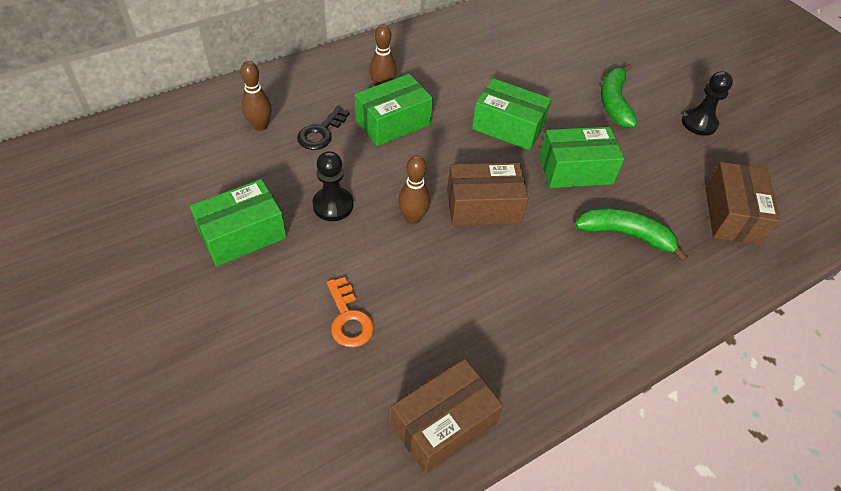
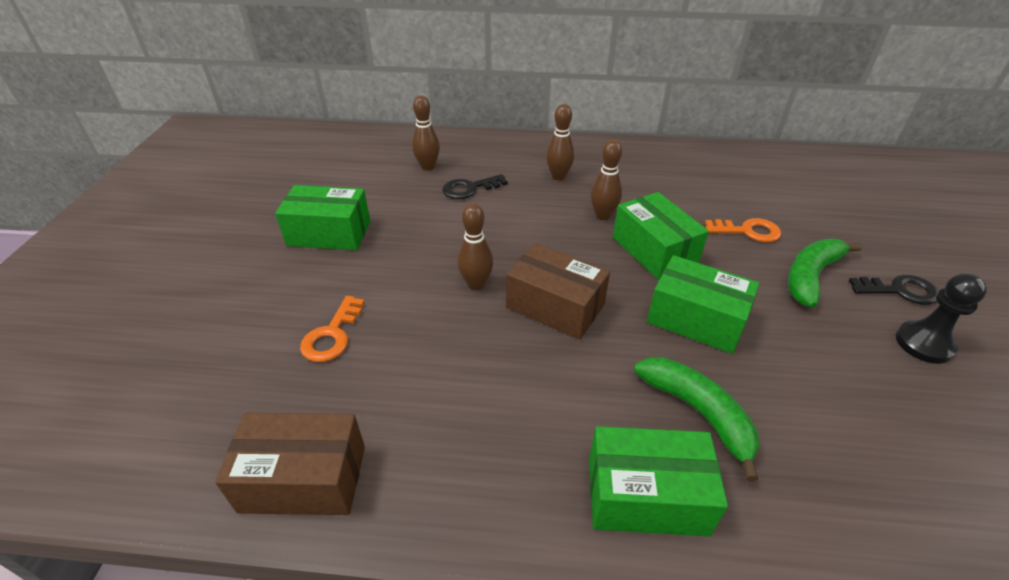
camera: 40 degrees right, 10 degrees down
black pawn [312,151,353,221] -> none
green box [355,74,433,146] -> green box moved to [589,426,728,536]
brown box [705,162,780,245] -> none
none -> brown bowling pin [590,140,622,220]
none -> orange key [705,218,781,242]
none -> black key [849,275,939,305]

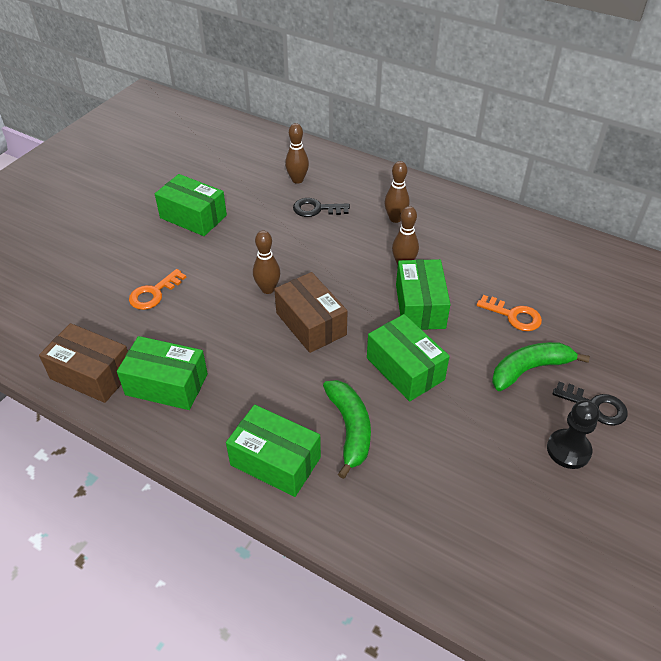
camera: 25 degrees right, 5 degrees up
none -> green box [117,336,208,410]

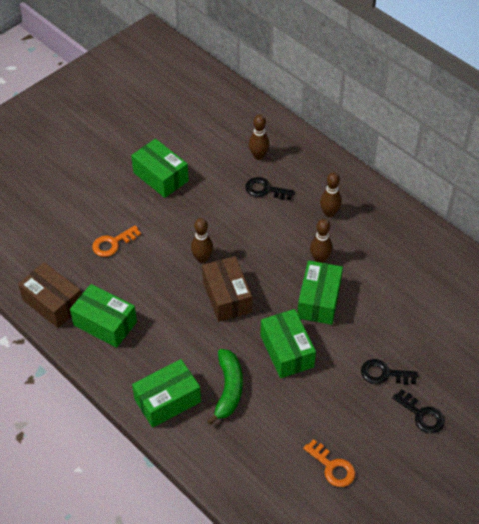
camera: 15 degrees right, 5 degrees up
green box [226,405,321,497] -> green box turned 75 degrees counterclockwise [132,359,201,428]
orange key [476,295,542,331] -> orange key moved to [303,439,355,487]
green banana [492,342,590,391] -> black key [361,359,418,385]
black pawn [547,400,600,469] -> none

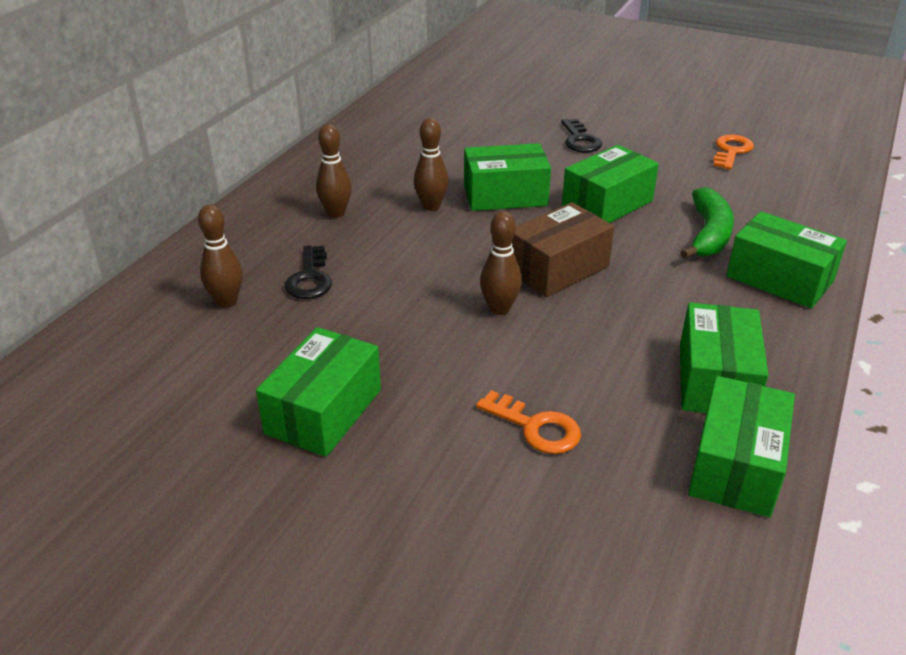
camera: 110 degrees left, 15 degrees down
brown box [18,262,81,328] -> green box [688,376,795,517]
green banana [207,349,243,425] -> green banana turned 120 degrees clockwise [681,187,734,259]
black key [393,389,445,433] -> none

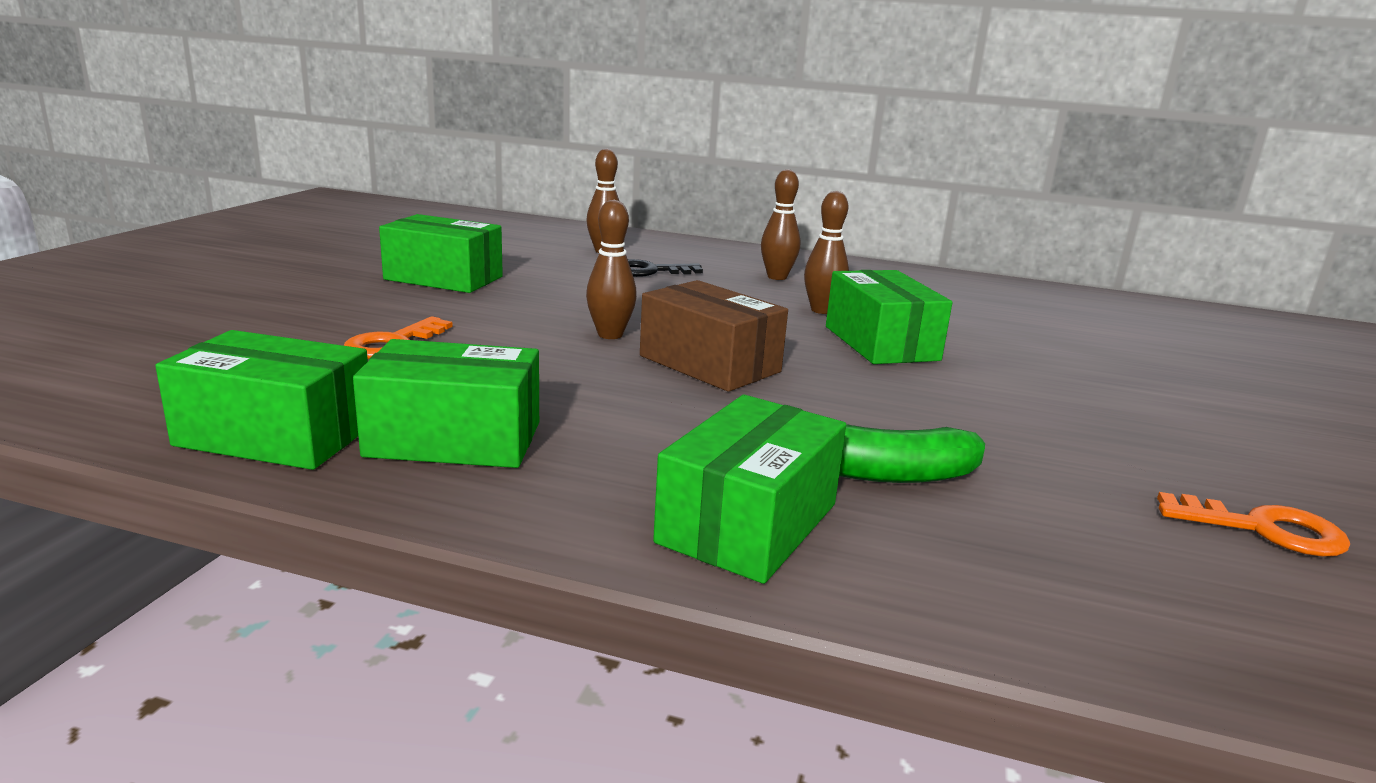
camera: 80 degrees right, 15 degrees down
black key [561,119,602,153] -> none
green box [562,145,659,223] -> none

